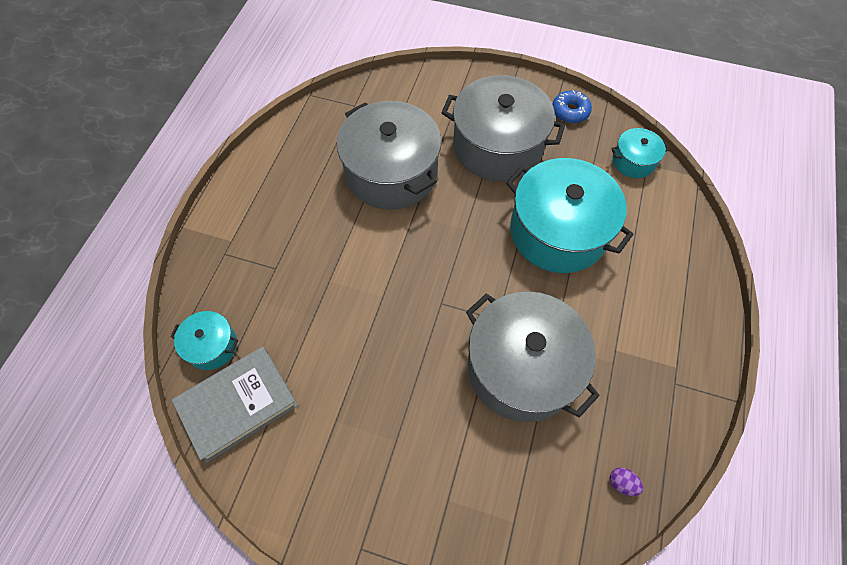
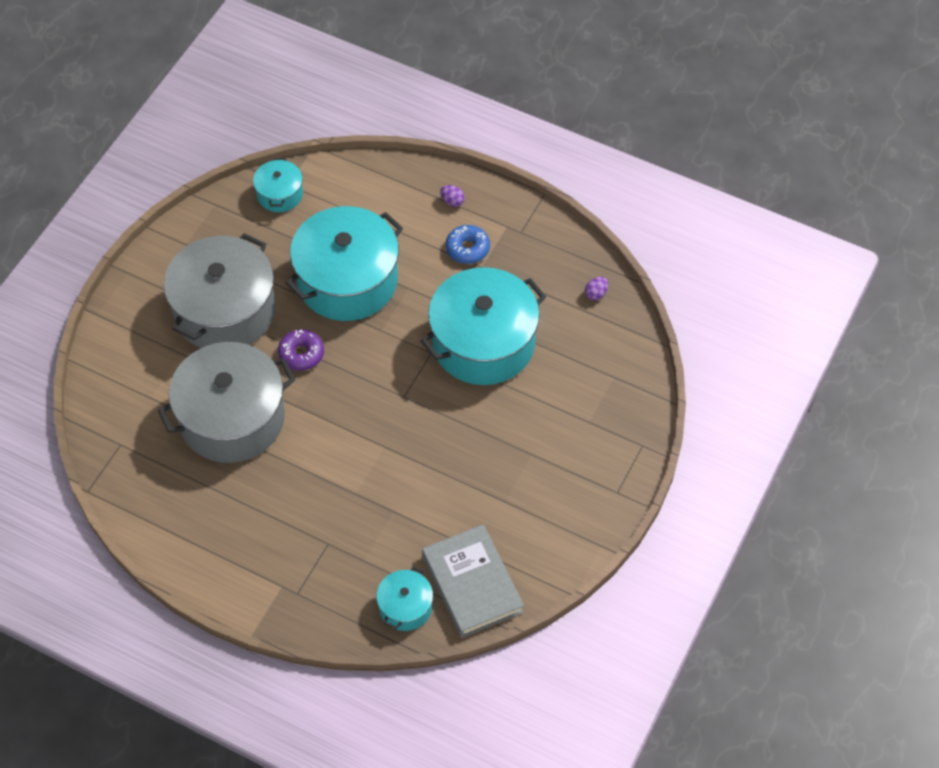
camera: 80 degrees left, 5 degrees down
grey pot [466,291,600,422] -> turquoise pot [420,267,546,385]
blue donut [552,90,592,123] -> blue donut moved to [446,225,490,264]
none -> purple donut [278,329,324,371]
none -> purple egg [440,185,465,207]

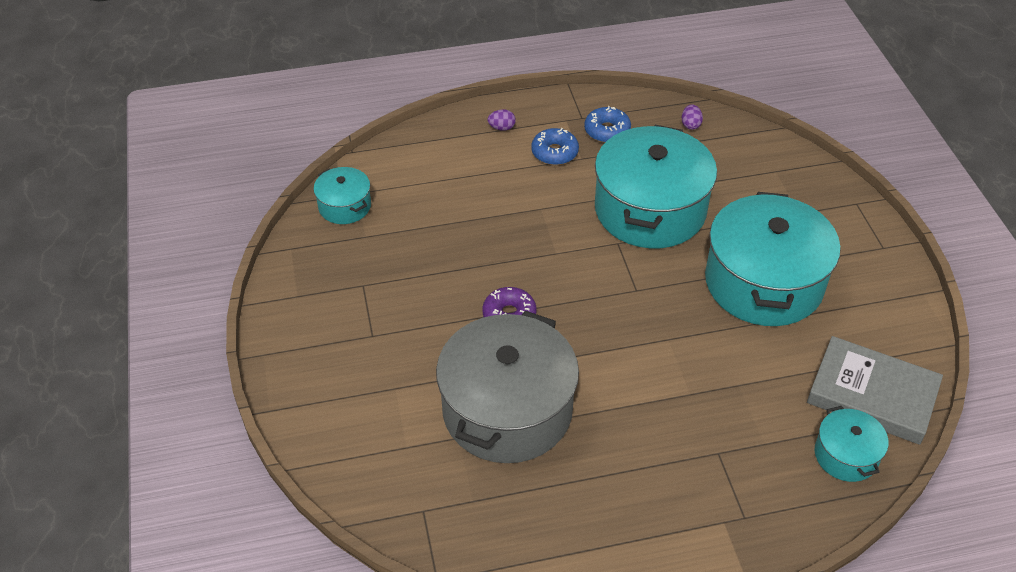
camera: 40 degrees left, 10 degrees down
grey pot [164,233,276,348] -> none
turquoise pot [286,206,403,321] -> turquoise pot moved to [705,192,841,326]
none -> blue donut [584,106,631,143]

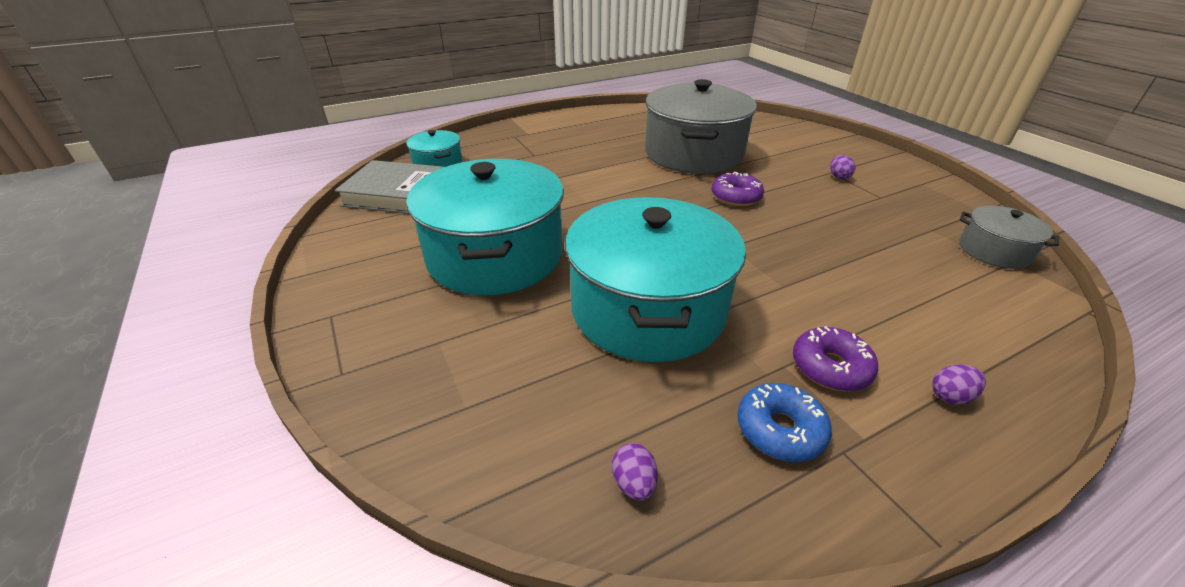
camera: 165 degrees right, 10 degrees down
turquoise pot [314,167,371,224] -> grey pot [959,205,1059,269]
blue donut [531,128,579,165] -> purple donut [793,326,878,391]
none -> purple egg [830,155,856,179]

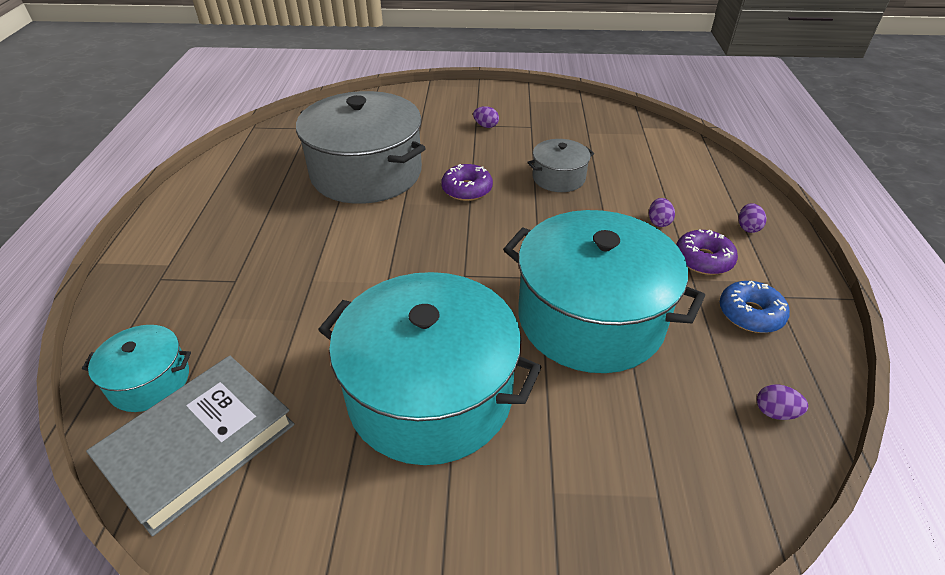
camera: 60 degrees left, 5 degrees up
grey pot [959,205,1059,269] -> grey pot moved to [527,139,594,192]
none -> purple egg [649,198,675,227]

